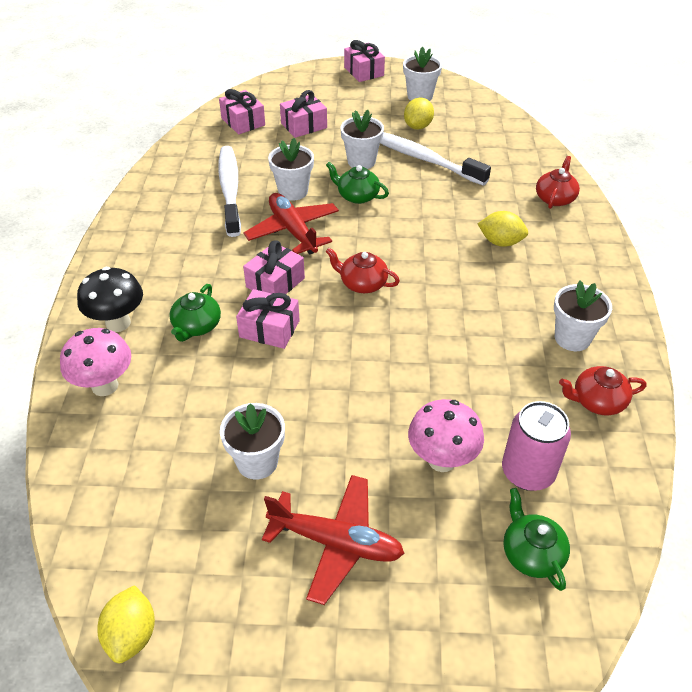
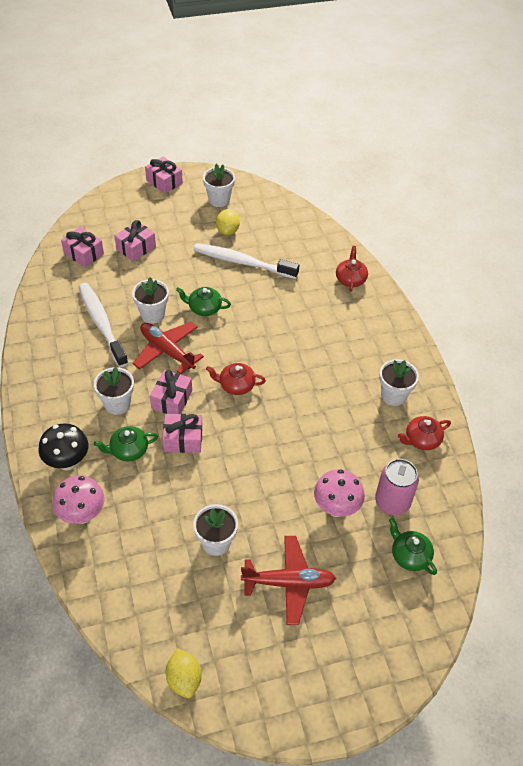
camera: 20 degrees left, 5 degrees up
green teapot [169,284,221,342] -> green teapot turned 75 degrees clockwise [94,426,158,461]
white flower pot [340,110,384,169] -> white flower pot moved to [94,367,134,415]
yellow lemon [478,211,528,247] -> none

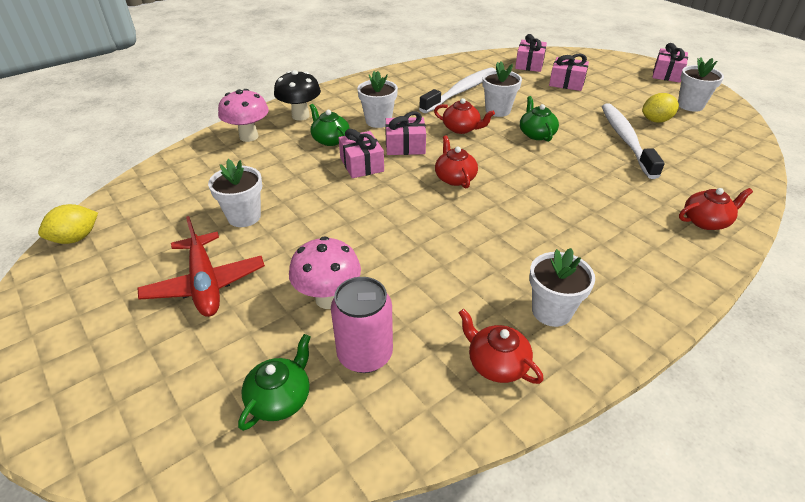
camera: 70 degrees right, 10 degrees down
red plane [133,322,204,374] -> red teapot [434,98,495,134]

